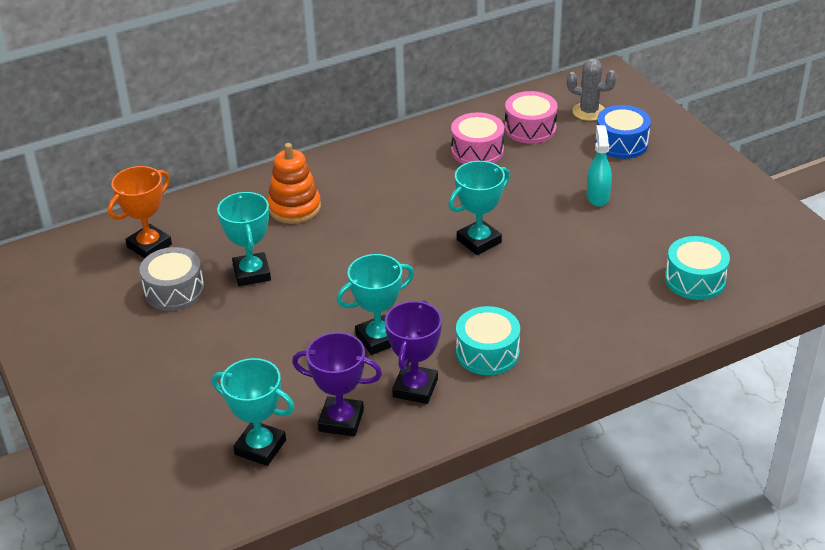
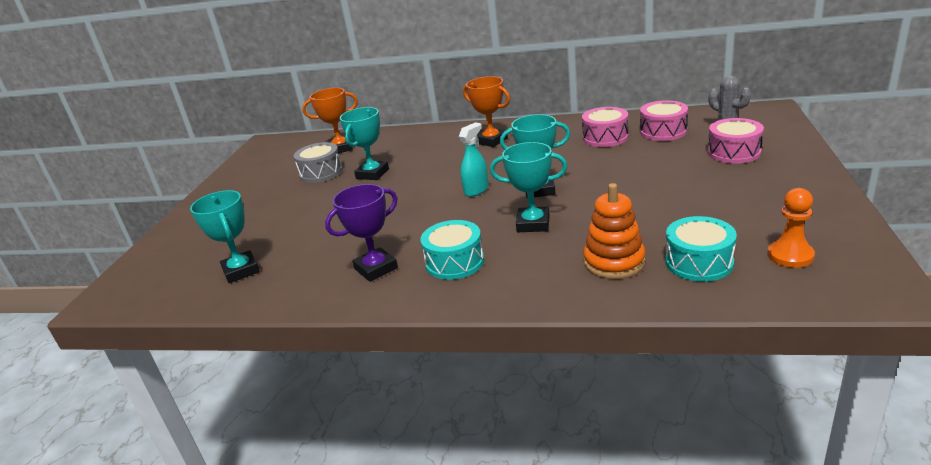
camera: 40 degrees right, 10 degrees down
orange stacking toy [267,143,321,224] -> orange stacking toy moved to [583,183,646,279]
purple trophy [292,332,382,436] -> none
turquoise trophy [337,254,414,355] -> turquoise trophy moved to [490,142,567,232]
turquoise spray bottle [587,125,612,207] -> turquoise spray bottle moved to [459,122,489,197]
blue drum [595,105,651,159] -> pink drum [708,118,764,164]
none -> orange trophy [463,76,510,147]
none -> orange pawn [768,188,815,268]

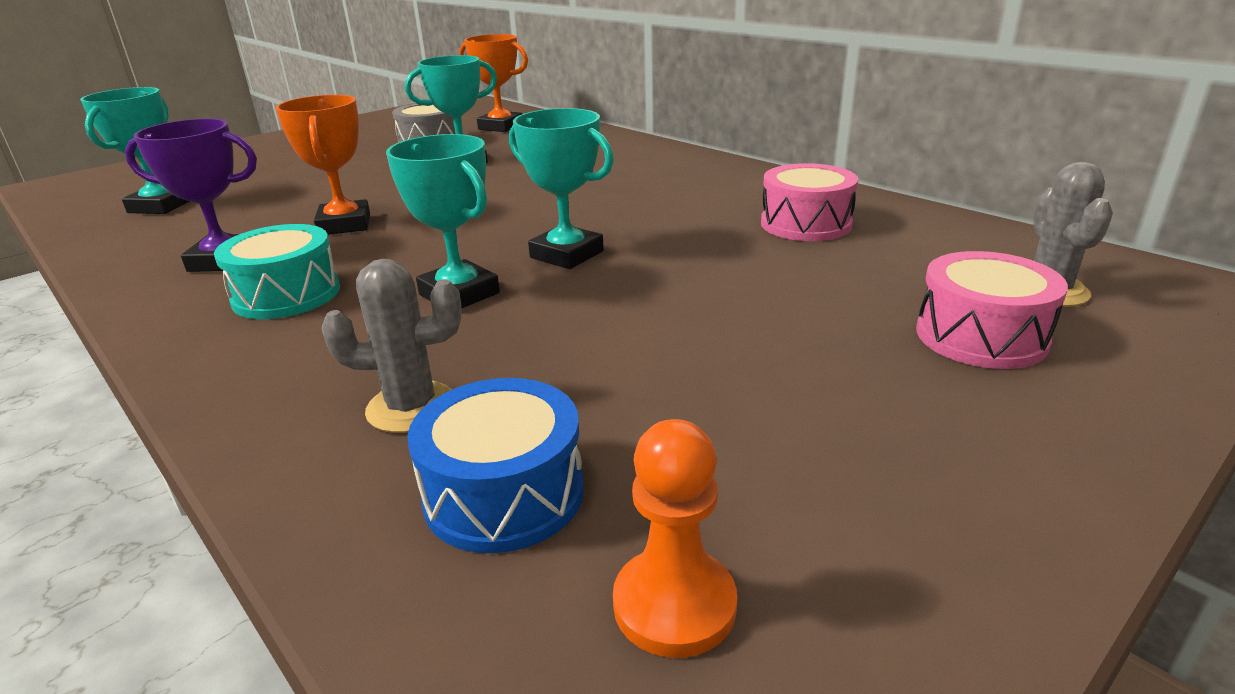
camera: 35 degrees right, 0 degrees up
turquoise spray bottle [459,122,489,197] -> none
orange trophy [463,76,510,147] -> orange trophy moved to [276,95,370,235]
orange stacking toy [583,183,646,279] -> grey cactus [321,259,462,433]
pink drum [640,100,688,141] -> none
turquoise drum [665,216,737,282] -> blue drum [407,378,584,553]

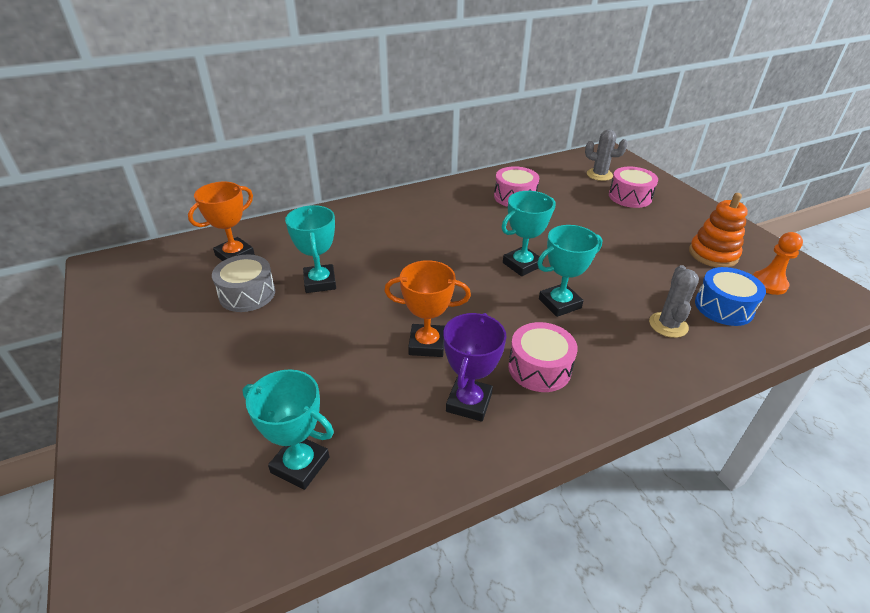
camera: 75 degrees left, 10 degrees up
turquoise drum [214,224,340,319] -> pink drum [508,322,578,392]
none -> orange stacking toy [689,193,748,267]

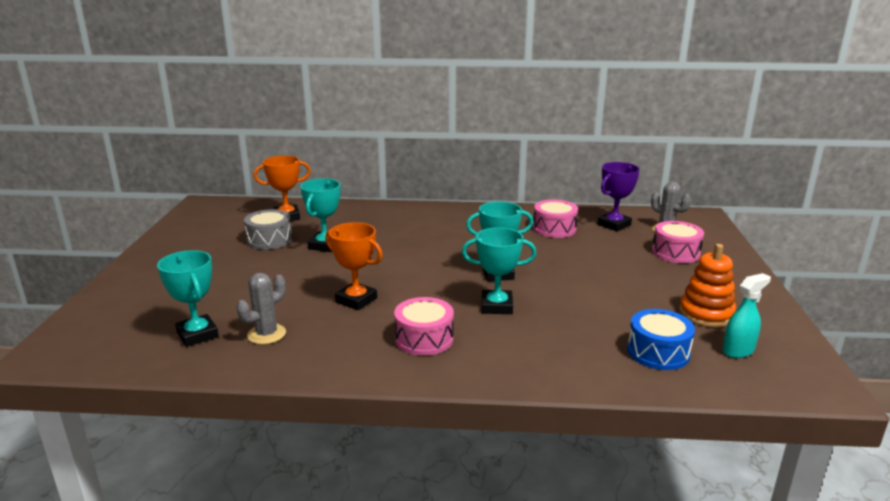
camera: 30 degrees right, 15 degrees down
purple trophy [443,313,507,422] -> purple trophy moved to [598,162,640,231]
grey cactus [649,265,699,338] -> grey cactus moved to [237,273,286,344]
orange pawn [753,232,803,295] -> turquoise spray bottle [722,273,771,358]

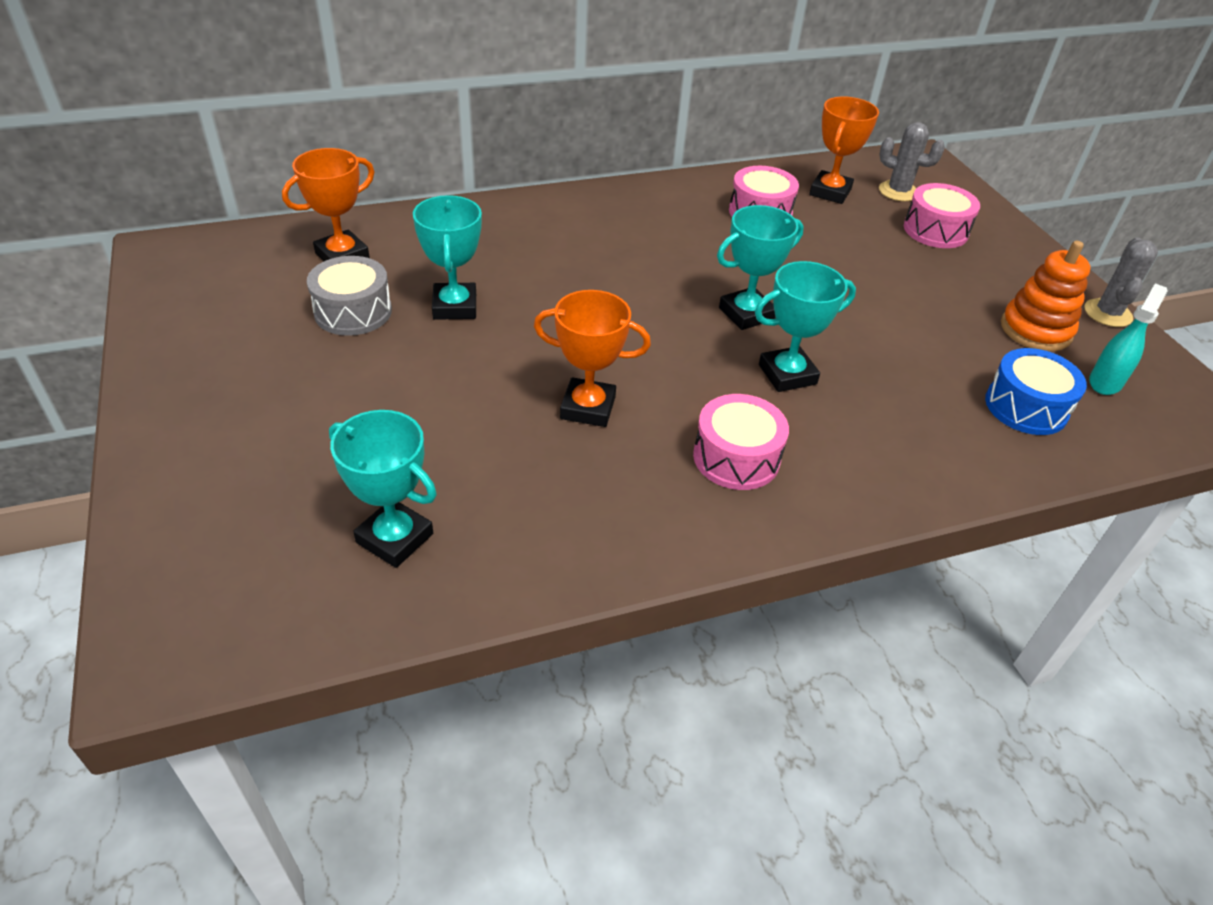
camera: 25 degrees left, 20 degrees up
grey cactus [237,273,286,344] -> grey cactus moved to [1084,238,1158,327]
purple trophy [598,162,640,231] -> orange trophy [809,97,879,204]

